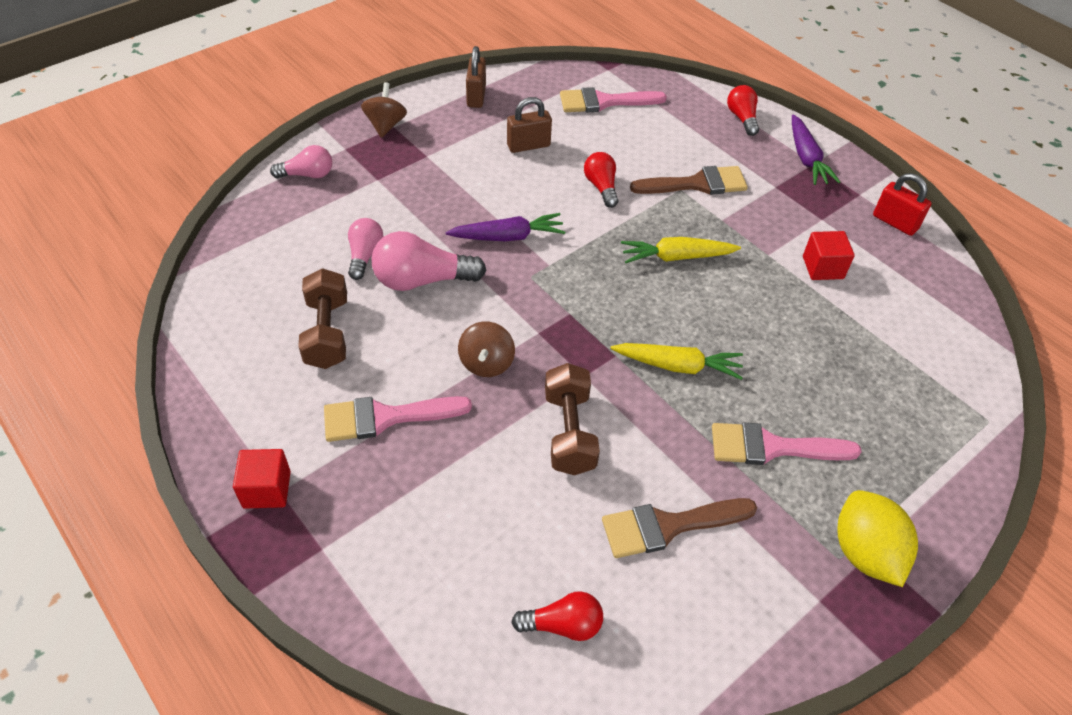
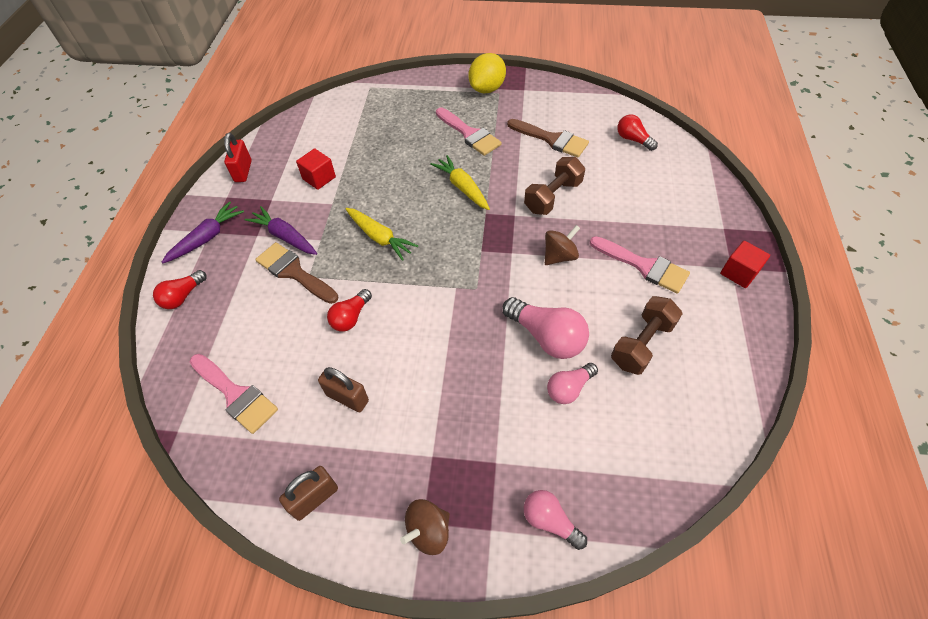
camera: 130 degrees left, 5 degrees up
purple carrot [446,213,565,242] -> purple carrot moved to [244,206,317,255]

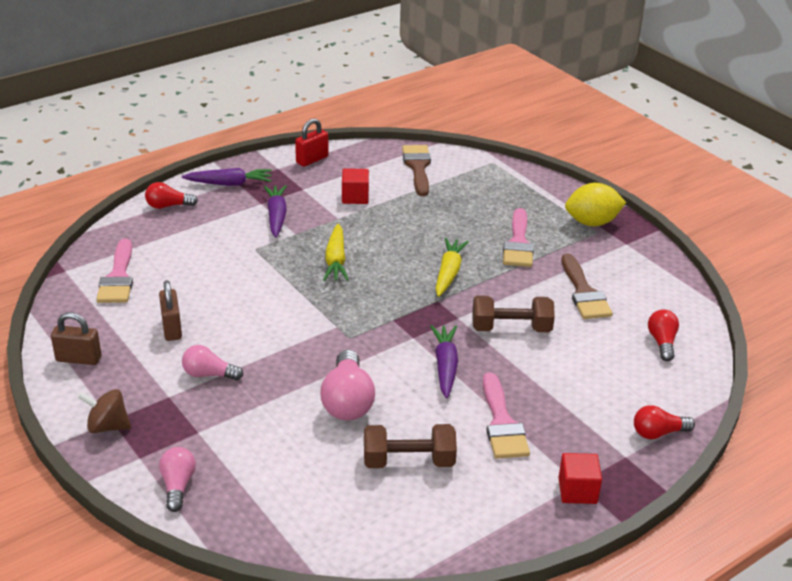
camera: 45 degrees right, 20 degrees down
brown brush [255,242,338,304] -> brown brush moved to [402,145,431,196]
red light bulb [327,289,372,332] -> red light bulb moved to [634,405,695,439]
brown spinning top [545,225,580,265] -> purple carrot [430,325,458,398]
pink light bulb [547,363,598,404] -> pink light bulb moved to [182,345,243,381]

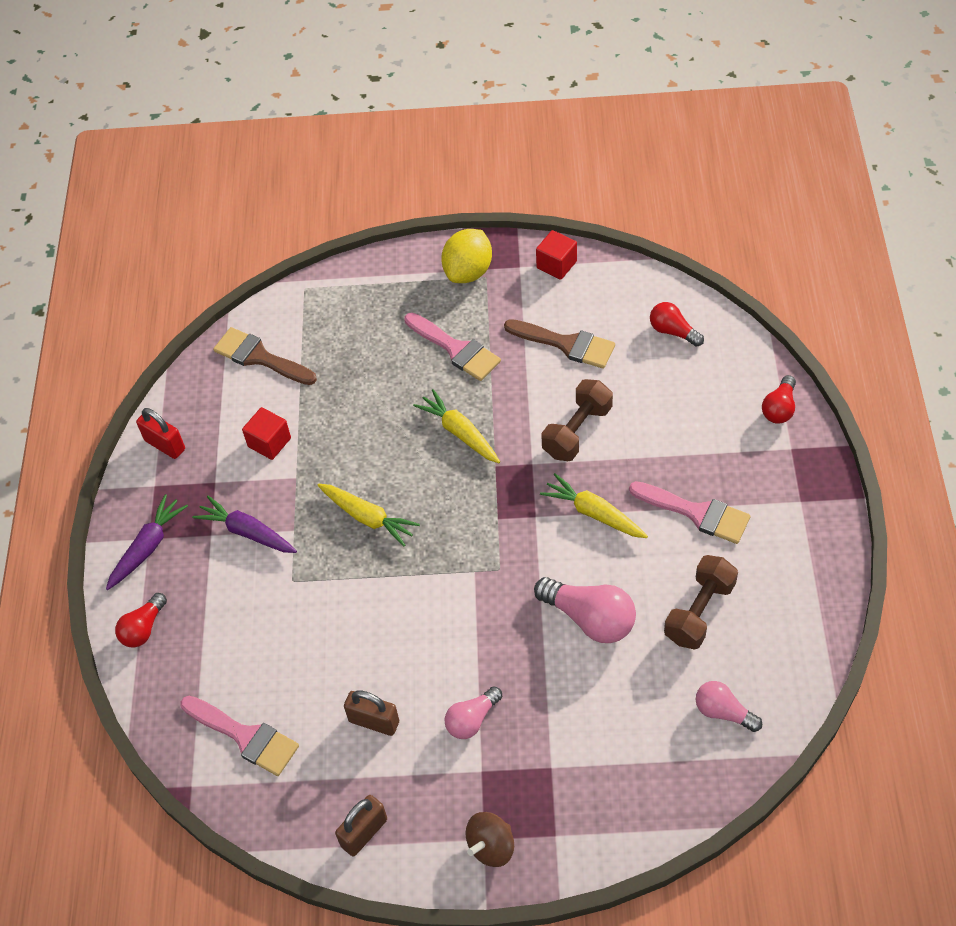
camera: 50 degrees left, 20 degrees up
pink light bulb [159,447,196,512] -> pink light bulb moved to [696,681,762,732]
red padlock [295,118,329,167] -> red padlock turned 45 degrees counterclockwise [136,408,185,459]
purple carrot [430,325,458,398] -> yellow carrot [540,473,648,538]
red cube [558,453,602,504] -> red cube moved to [536,230,577,280]

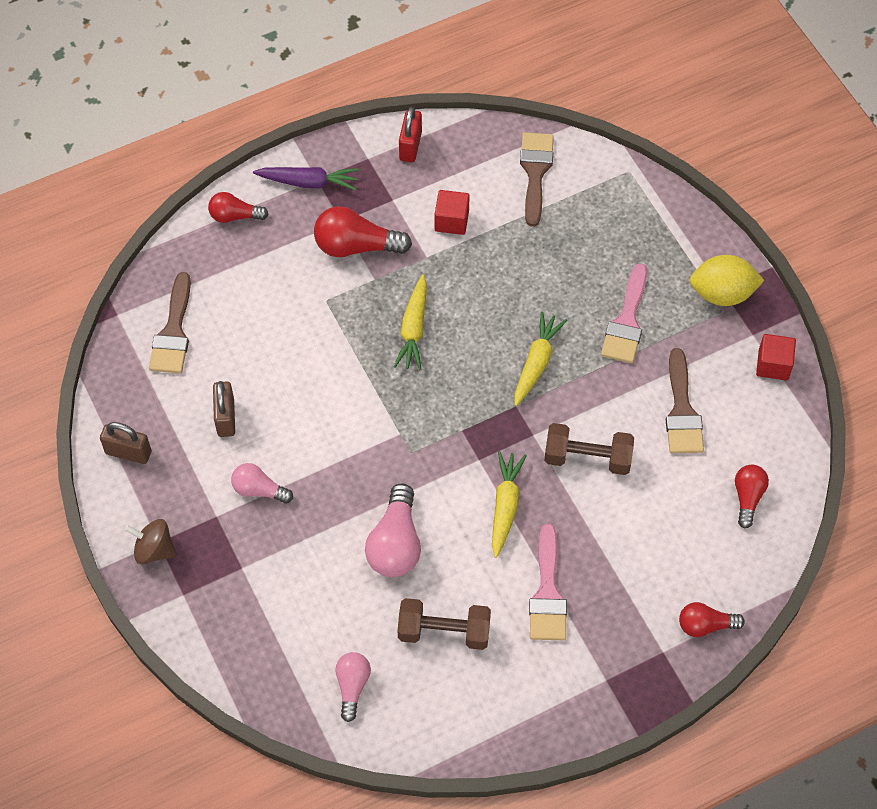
camera: 60 degrees right, 5 degrees up
pink brush [180,696,299,776] -> brown brush [149,272,191,373]
purple carrot [192,496,297,553] -> red light bulb [314,206,412,257]

